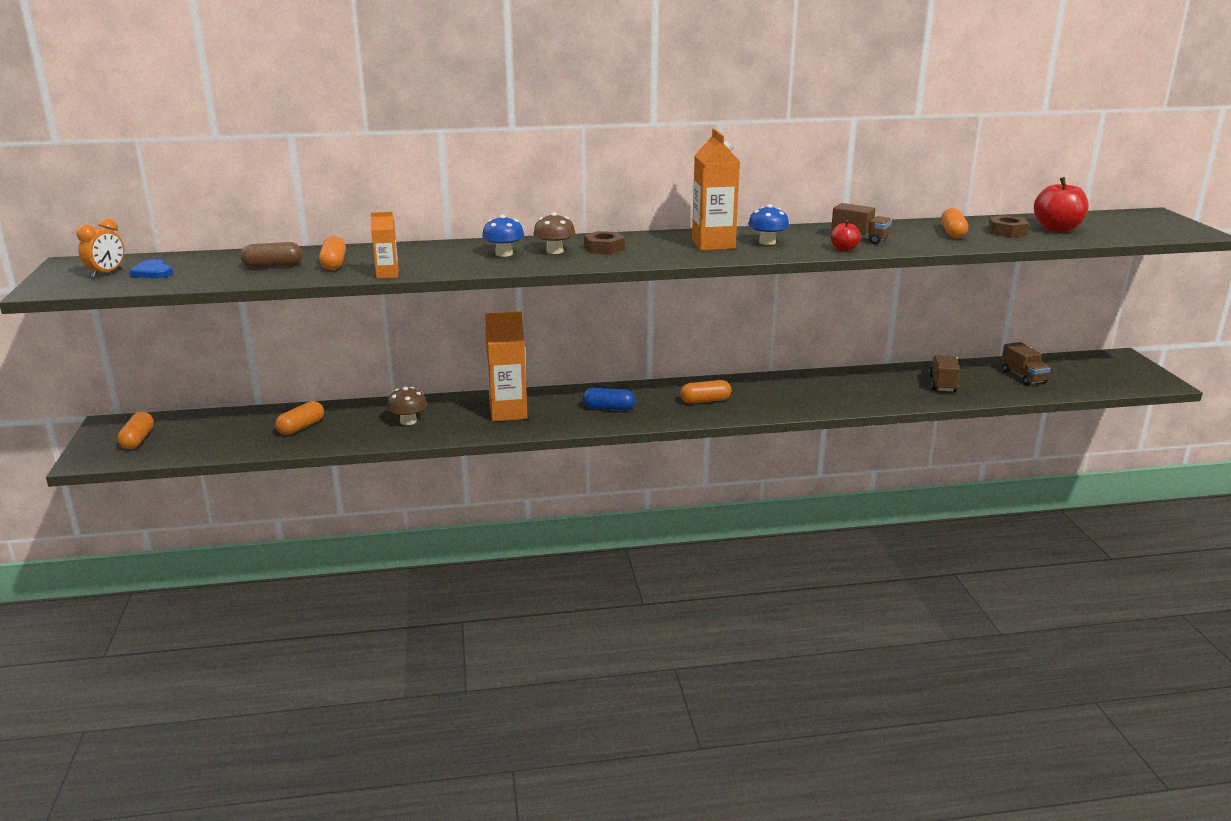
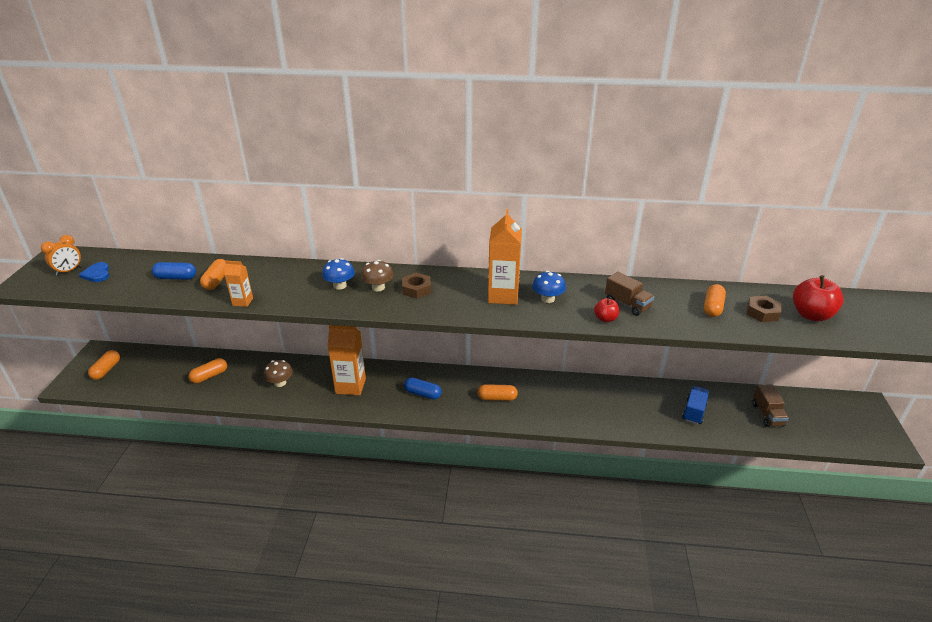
camera: 15 degrees right, 10 degrees up
brown capsule [240,242,303,268] -> blue capsule [152,262,196,280]
brown truck [929,355,960,392] -> blue truck [682,386,709,424]

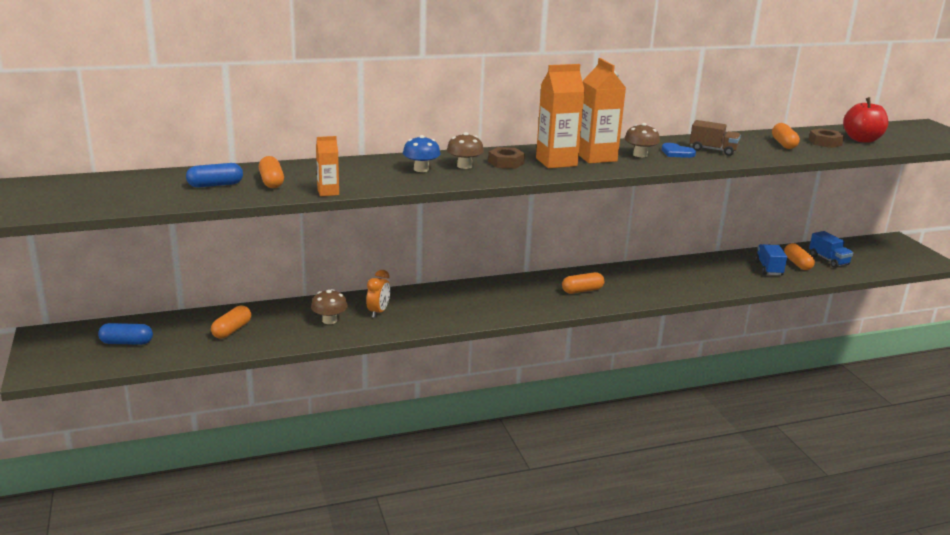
camera: 25 degrees left, 10 degrees down
orange clock [41,235,81,276] -> orange clock moved to [366,270,390,318]
blue heart [79,262,109,282] -> blue heart moved to [662,143,696,158]
orange capsule [88,350,120,380] -> orange capsule moved to [784,243,815,270]
orange carton [328,325,366,395] -> orange carton moved to [536,64,585,168]
blue capsule [404,377,442,400] -> blue capsule moved to [98,323,153,345]
blue mushroom [533,271,566,303] -> brown mushroom [625,123,660,157]
red apple [594,298,619,322] -> none
brown truck [752,384,789,427] -> blue truck [809,231,853,268]

